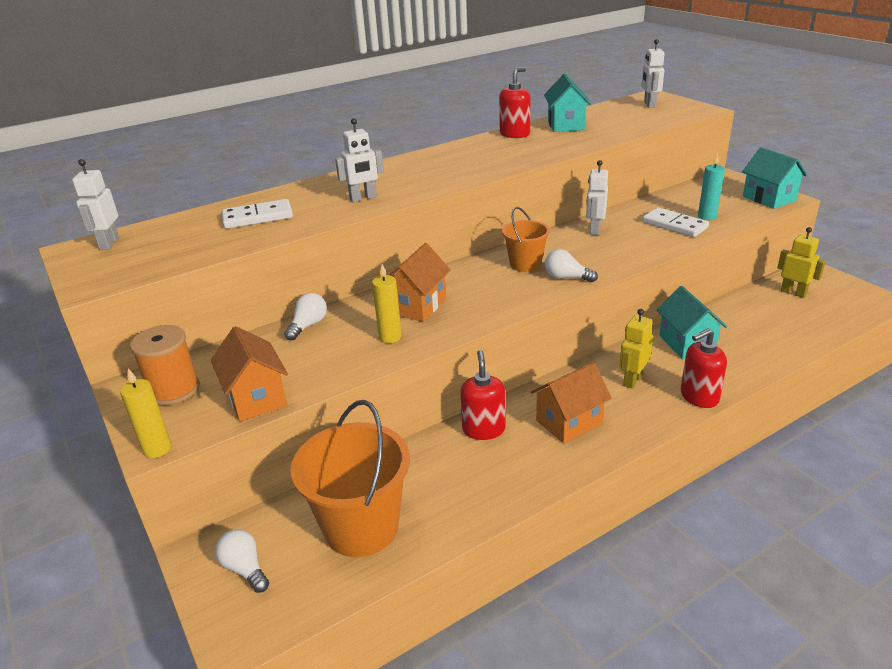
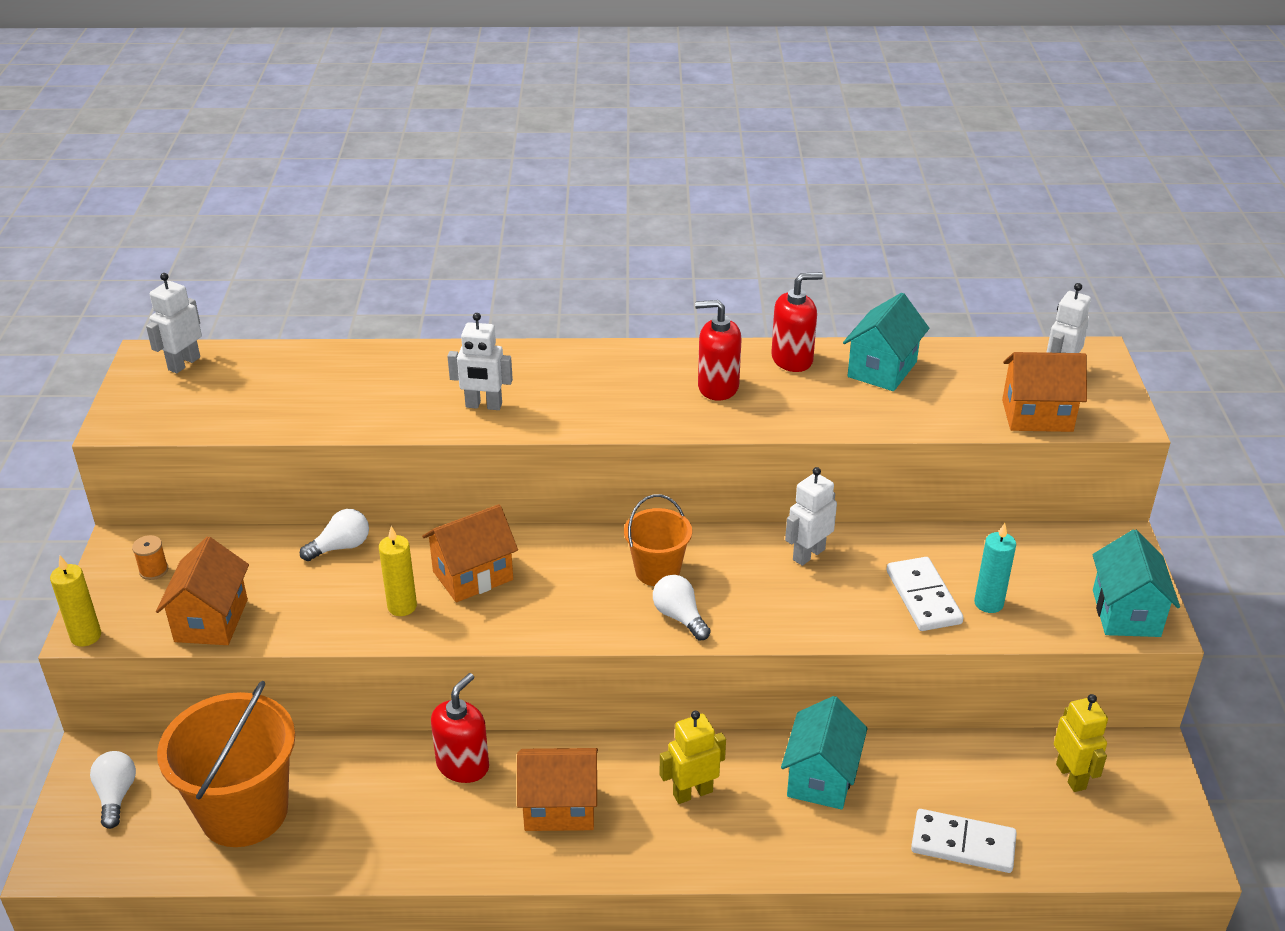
camera: 30 degrees right, 5 degrees up
orange spool [130,325,200,406] -> orange spool [132,535,168,580], size x0.49
white domino [222,199,293,229] -> white domino moved to [911,809,1017,873]
red soap dispenser [681,328,727,408] -> red soap dispenser moved to [695,300,741,401]
none -> orange house [1002,352,1087,432]

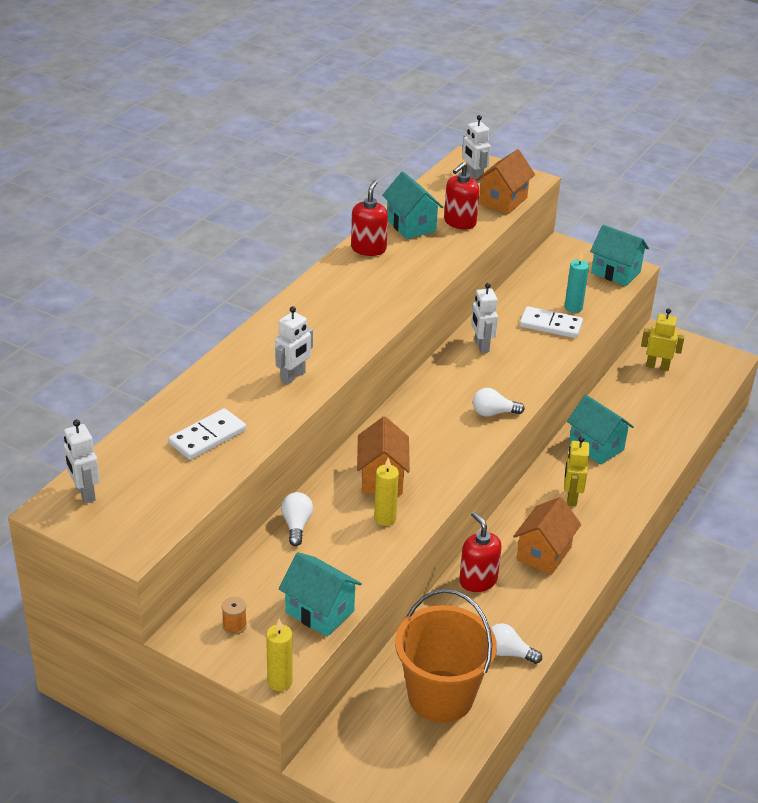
camera: 60 degrees left, 0 degrees up
white light bulb [90,751,136,829] -> white light bulb moved to [491,623,542,664]
orange house [156,537,249,645] -> turquoise house [279,552,362,637]
orange bucket [624,494,692,586] -> none
red soap dispenser [695,300,741,401] -> red soap dispenser moved to [444,162,479,229]
white domino [911,809,1017,873] -> white domino moved to [168,408,246,460]

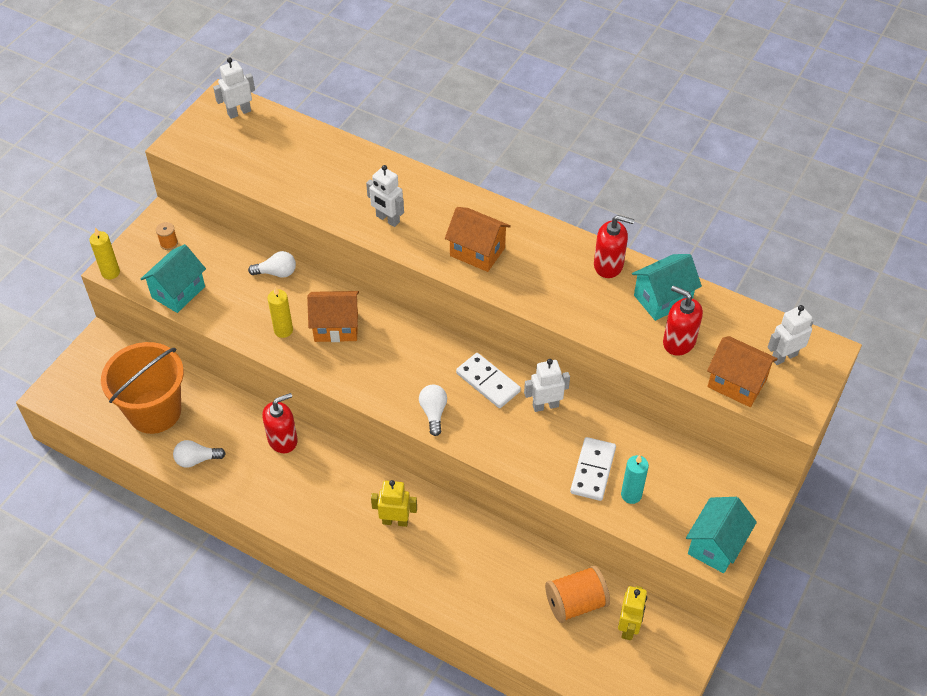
camera: 90 degrees right, 15 degrees up
white domino [168,408,246,460] -> white domino moved to [456,353,521,408]
white light bulb [491,623,542,664] -> white light bulb turned 120 degrees counterclockwise [173,440,226,468]
orange house [513,497,581,575] -> orange house moved to [445,207,511,272]
turquoise house [567,395,634,465] -> none
none -> orange spool [545,565,610,623]

